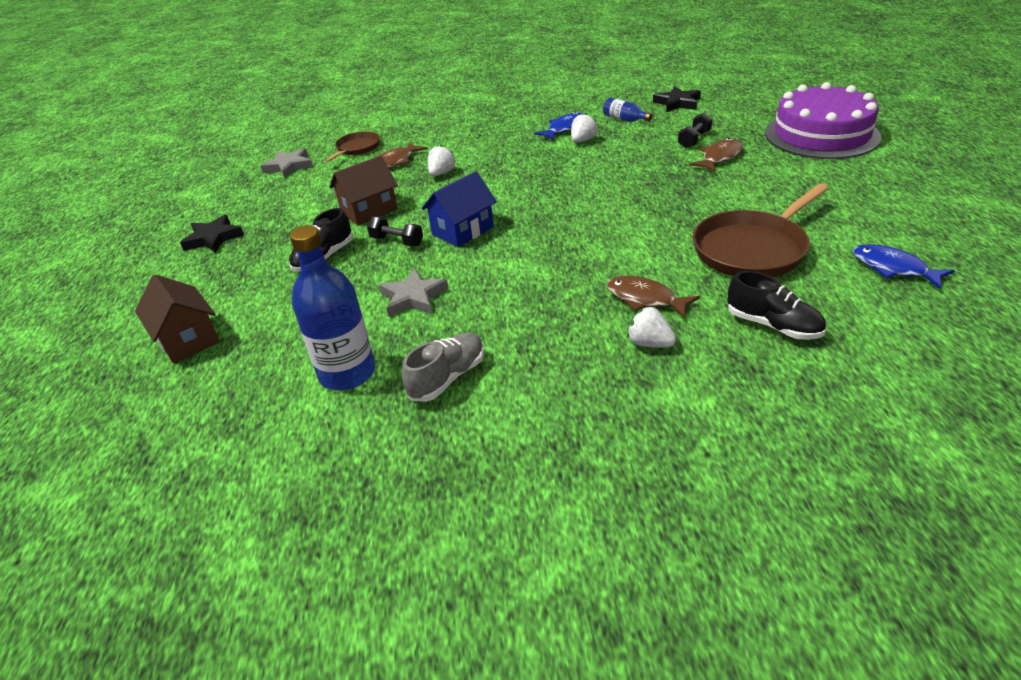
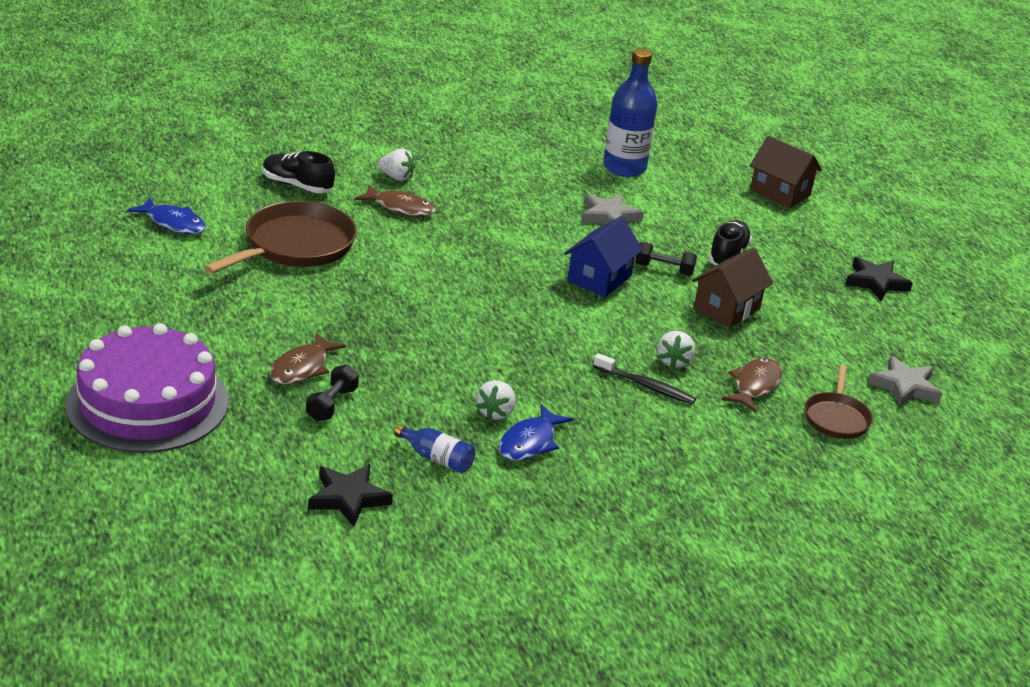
camera: 160 degrees right, 5 degrees down
grey shoe [402,332,484,402] -> none
none -> black toothbrush [593,353,696,405]

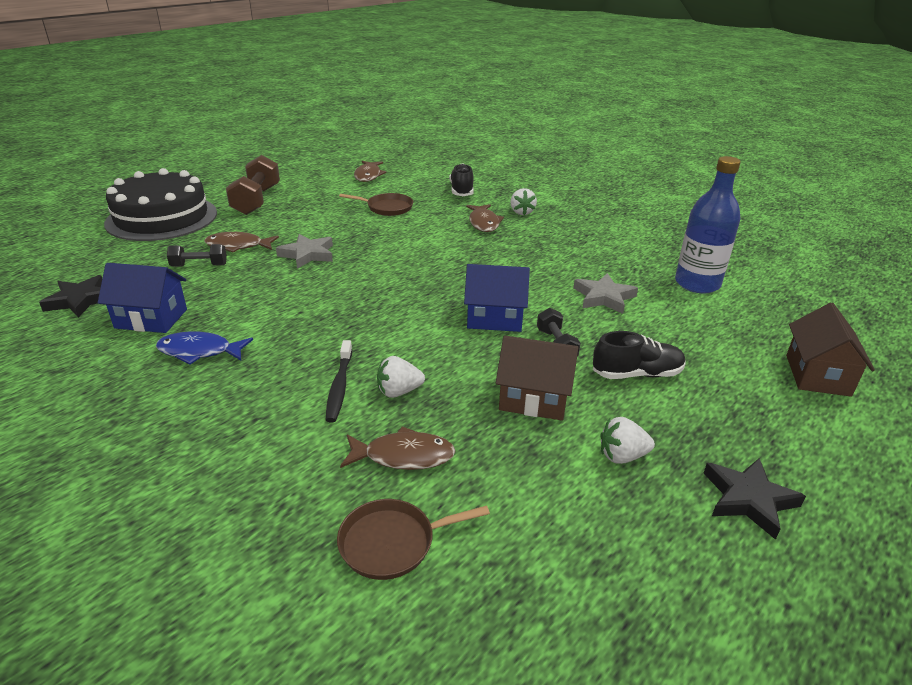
camera: 65 degrees right, 0 degrees up
purple cake [65,323,228,453] -> black cake [104,168,217,241]
blue fish [127,197,206,234] -> brown fish [354,161,386,182]
brown pan [204,201,357,274] -> brown pan [339,193,413,216], size x0.56
blue bottle [394,424,475,473] -> blue house [98,263,187,333]
white strawberry [476,380,516,420] -> white strawberry moved to [600,417,655,464]
grey star [868,356,942,407] -> grey star moved to [276,234,333,269]
none -> brown dumbbell [226,155,280,215]

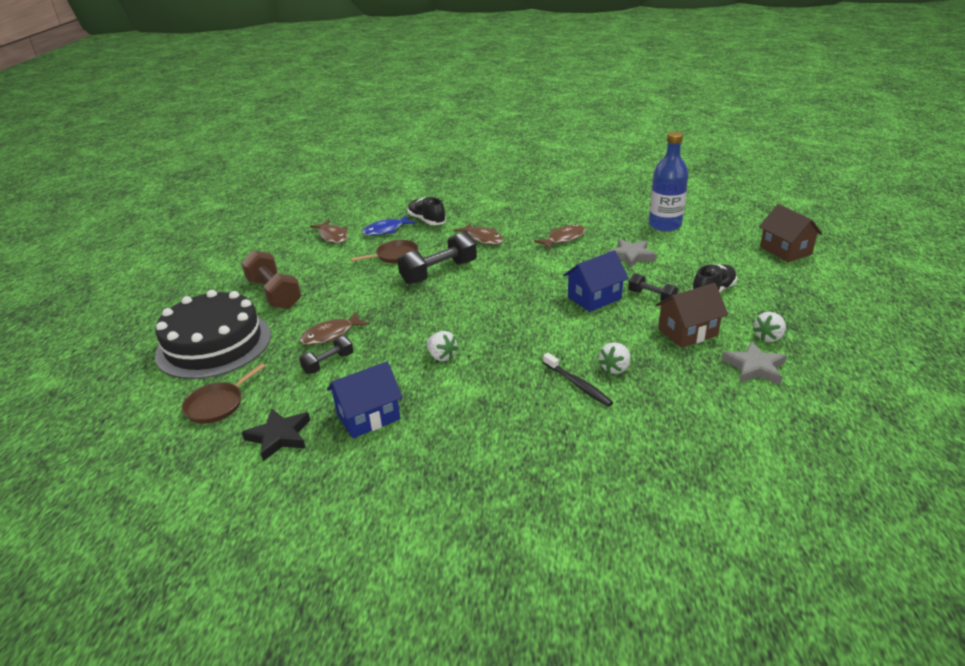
camera: 35 degrees left, 0 degrees up
blue fish [156,331,253,365] -> blue fish moved to [362,215,416,236]
grey star [276,234,333,269] -> grey star moved to [722,341,787,385]
brown pan [337,499,490,580] -> brown pan moved to [182,363,265,424]
brown fish [340,426,455,470] -> brown fish moved to [534,224,586,250]
white strawberry [510,188,537,215] -> white strawberry moved to [426,331,458,361]
black star [703,458,806,540] -> none
none -> black dumbbell [397,231,477,285]

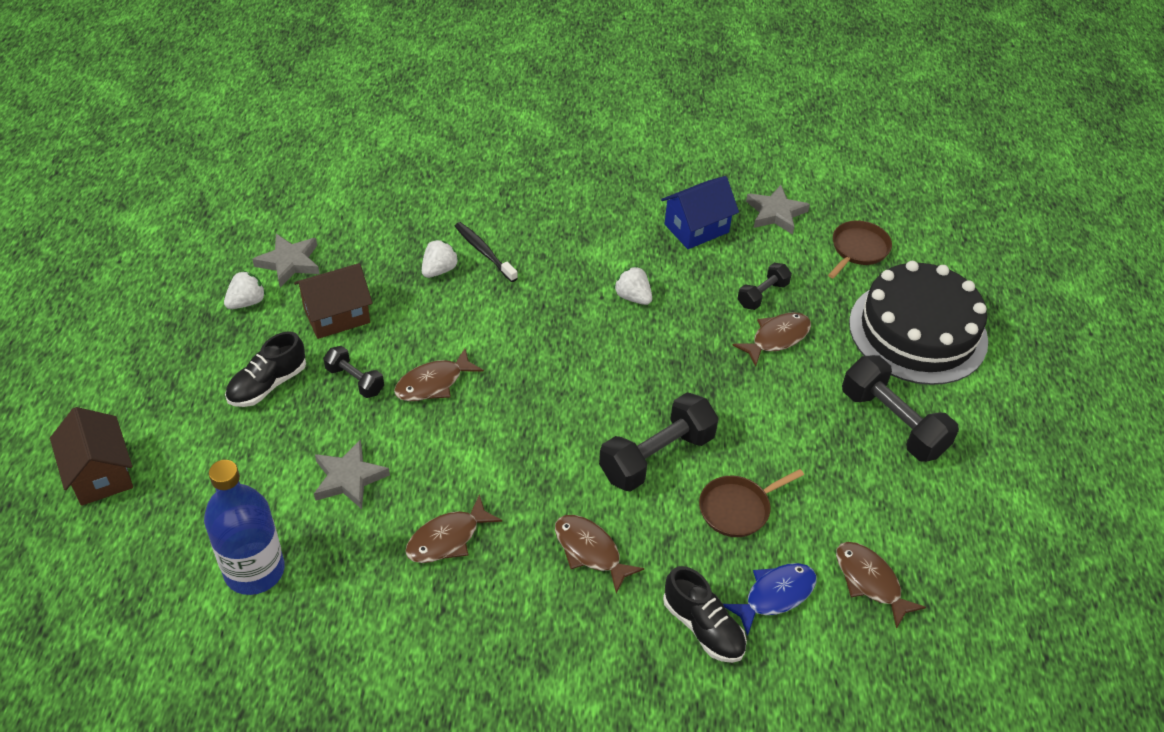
camera: 175 degrees right, 15 degrees up
brown dumbbell [241,250,302,309] -> black dumbbell [842,355,959,462]
black star [242,408,310,461] -> grey star [746,185,810,234]
blue house [563,250,629,312] -> brown fish [394,348,484,401]

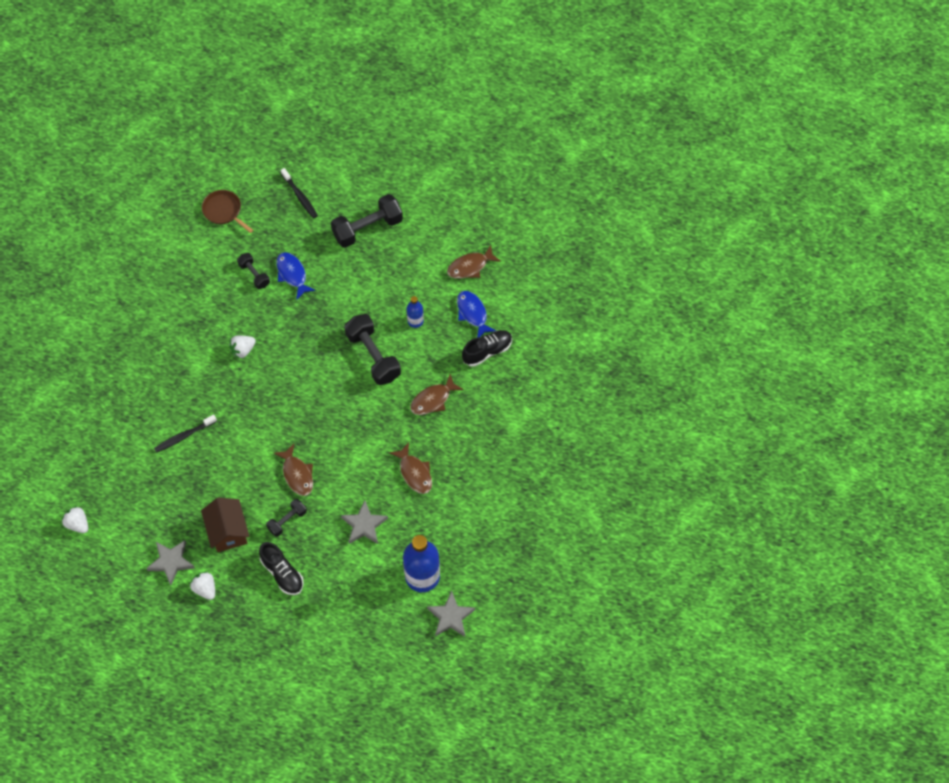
camera: 80 degrees left, 15 degrees up
brown house [50,407,133,506] -> none
white strawberry [422,239,459,278] -> white strawberry moved to [62,506,88,533]
blue house [661,176,739,249] -> none
brown pan [699,469,804,537] -> blue bottle [407,296,424,328]
brown fish [732,312,811,367] -> blue fish [276,252,316,300]
grey star [746,185,810,234] -> grey star moved to [427,591,475,637]
black cake [849,261,988,385] -> black toothbrush [281,168,318,218]

